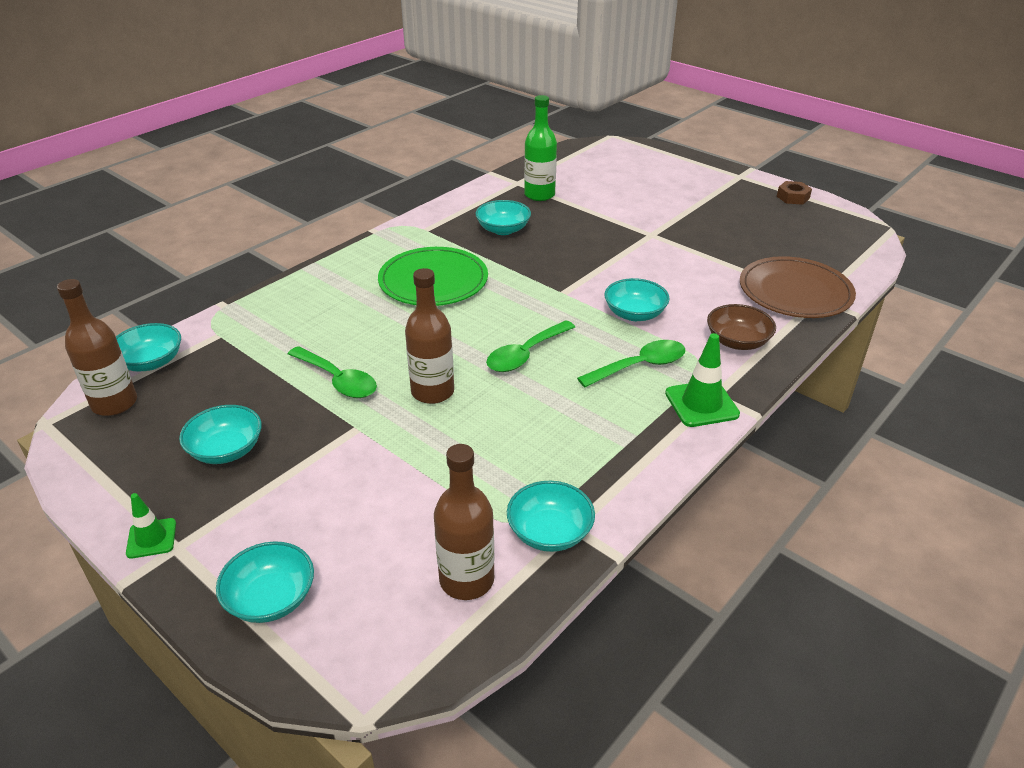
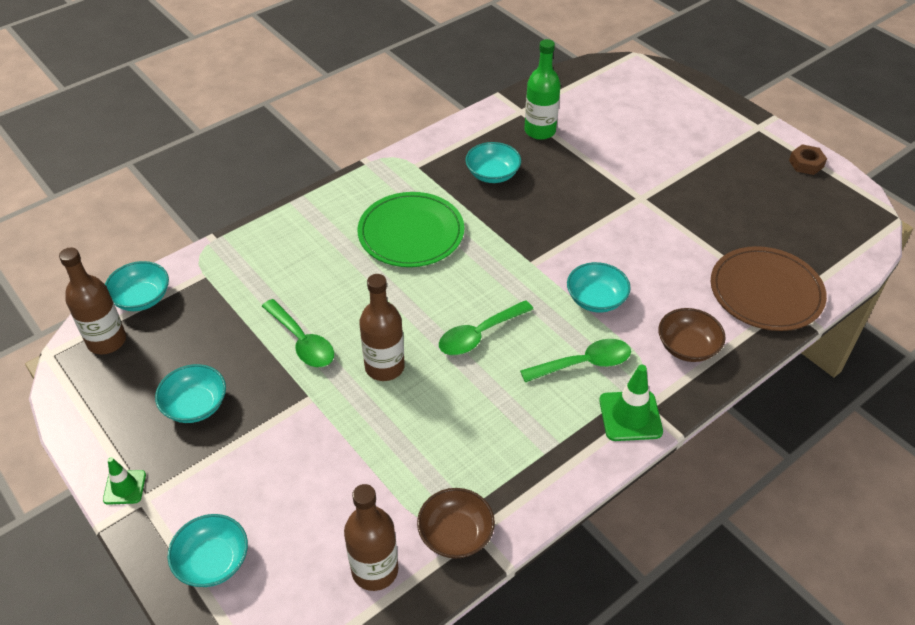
camera: 10 degrees right, 10 degrees up
turquoise bowl [507,481,595,552] -> brown bowl [417,488,495,559]

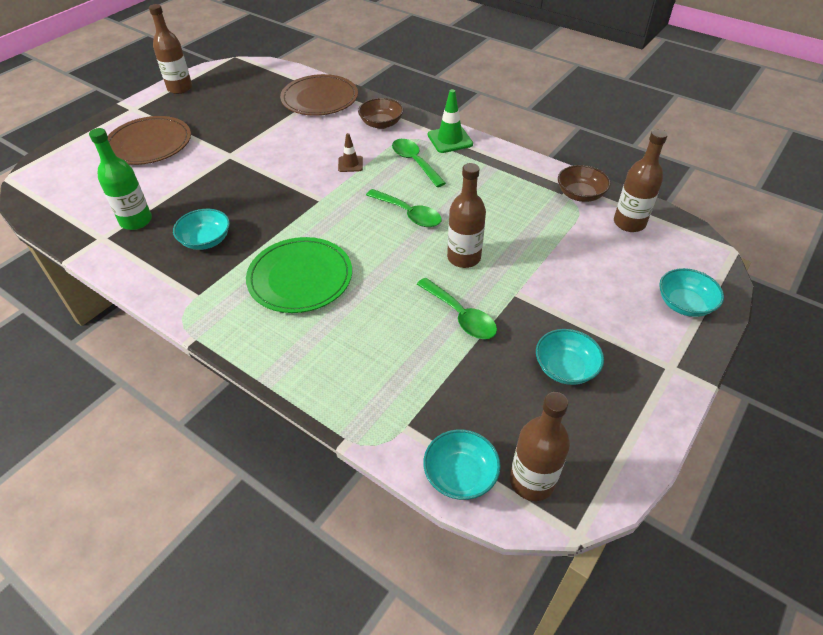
camera: 105 degrees left, 0 degrees up
green traffic cone [103,457,146,505] -> none
green spoon [262,299,334,367] -> green spoon turned 105 degrees clockwise [417,278,497,339]
turquoise bowl [567,262,631,313] -> brown traffic cone [338,133,363,172]
brown nut [789,144,827,175] -> brown bottle [149,4,192,94]
none -> brown plate [108,116,191,165]

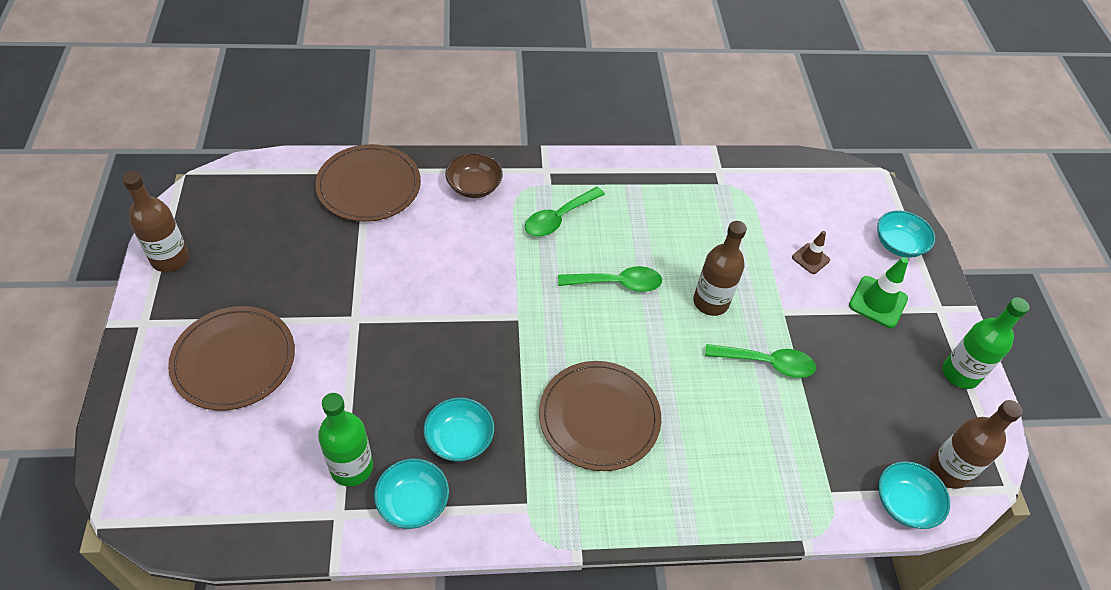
camera: 45 degrees left, 5 degrees up
green plate [246,237,352,313] -> brown plate [539,361,661,471]
brown traffic cone [338,133,363,172] -> brown traffic cone moved to [792,231,830,274]
green spoon [392,139,446,187] -> green spoon turned 60 degrees counterclockwise [525,187,605,237]
green traffic cone [428,89,473,153] -> green traffic cone moved to [849,257,908,328]
turquoise bowl [536,329,604,385] -> turquoise bowl moved to [374,459,449,529]
brown bowl [558,165,610,202] -> none
brown bottle [614,129,668,232] -> none
none -> green bottle [943,297,1029,389]

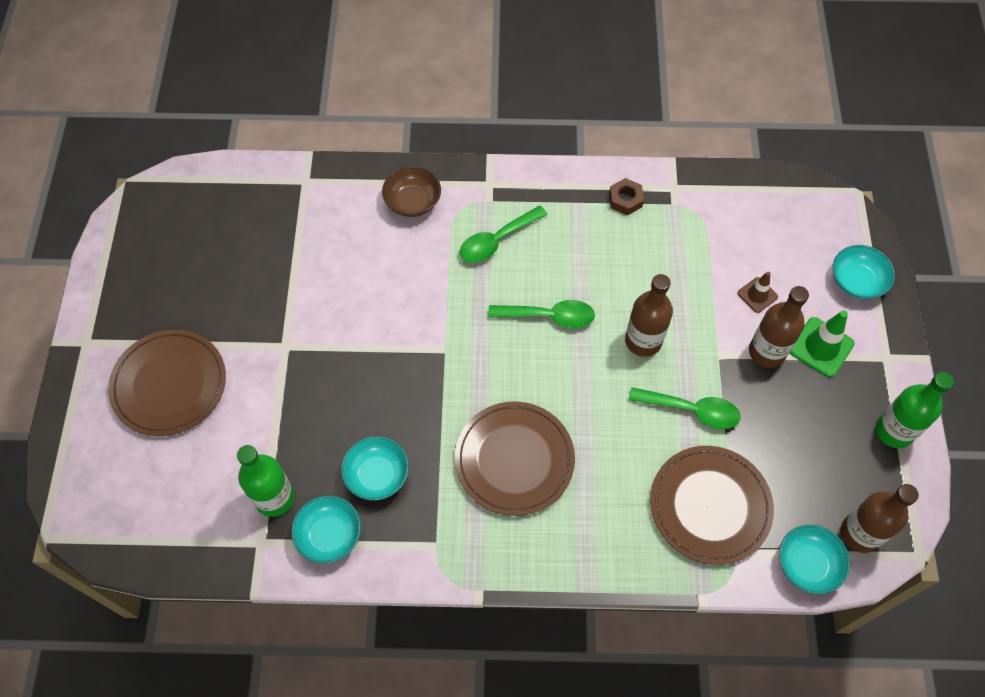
camera: 10 degrees right, 10 degrees up
brown bottle [122,171,189,272] -> brown bottle moved to [749,286,809,368]
brown plate [315,144,421,222] -> brown plate moved to [650,446,774,565]
none -> brown nut [609,178,644,215]

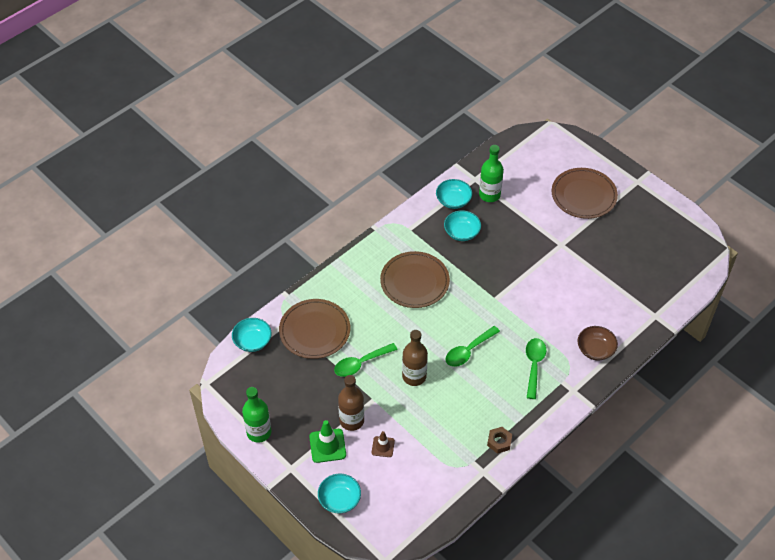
camera: 135 degrees right, 10 degrees down
brown bottle [841,484,919,553] -> none

